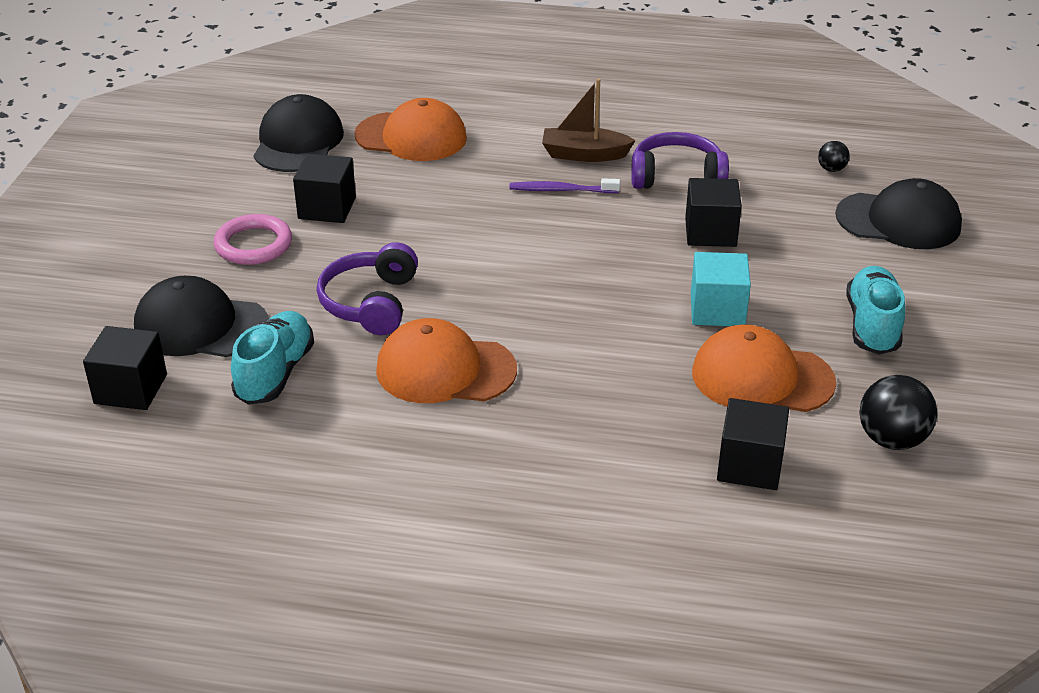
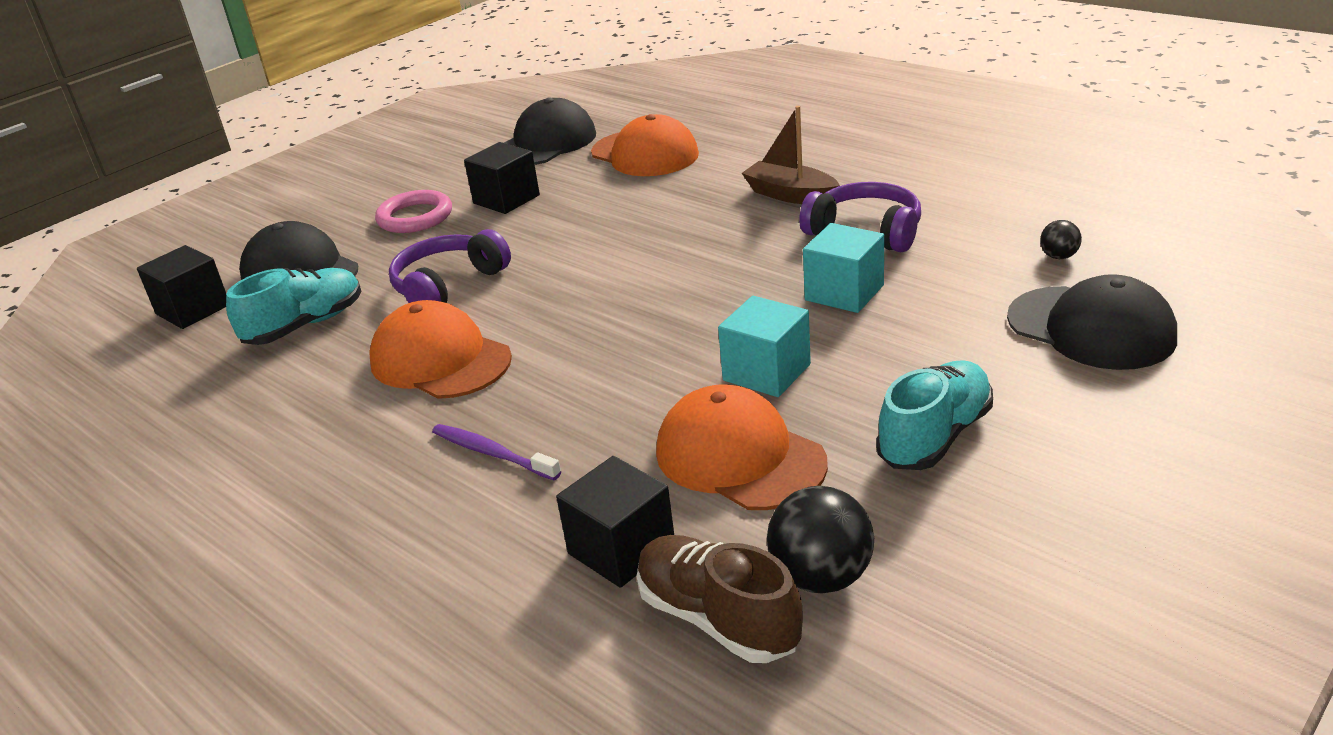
camera: 35 degrees right, 5 degrees down
purple toothbrush [509,178,620,193] -> purple toothbrush moved to [432,424,561,480]
black cube [685,178,742,247] -> turquoise cube [803,223,884,313]
none -> brown shoe [636,535,802,663]

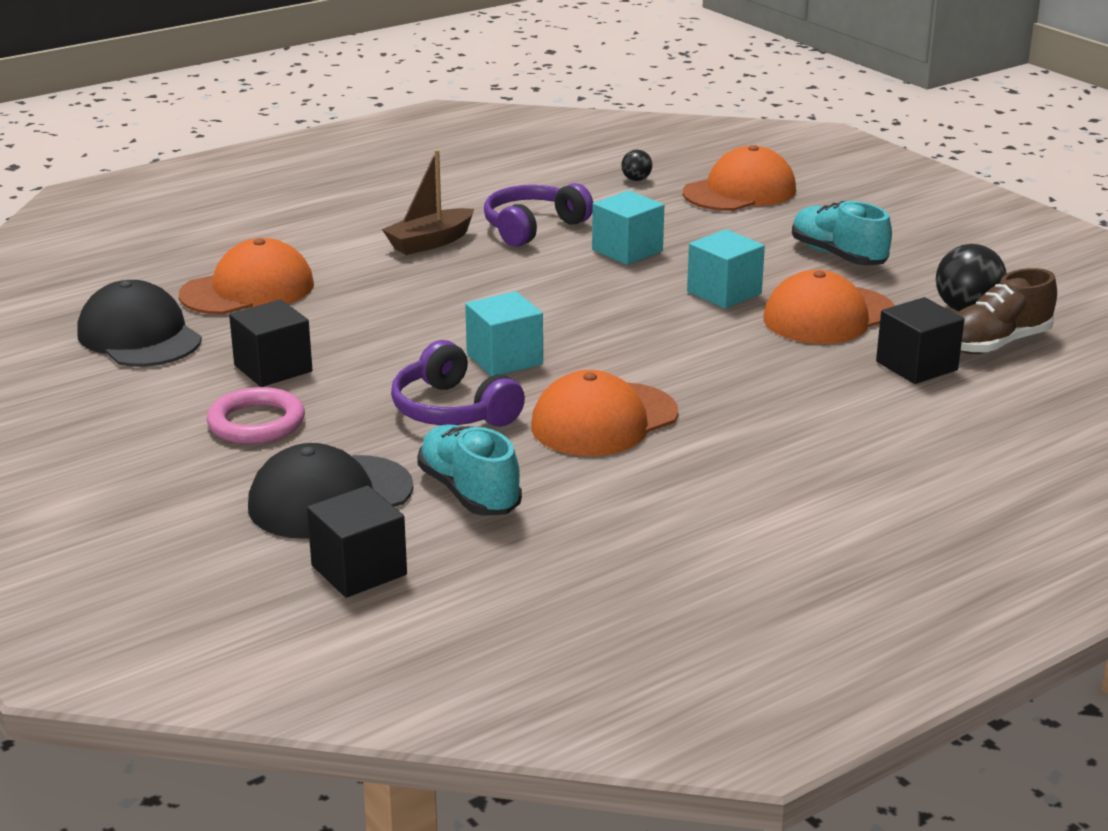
camera: 80 degrees left, 5 degrees down
purple toothbrush [432,424,561,480] -> none
black cap [1007,274,1177,370] -> orange cap [683,145,796,211]
none -> turquoise cube [465,291,543,376]

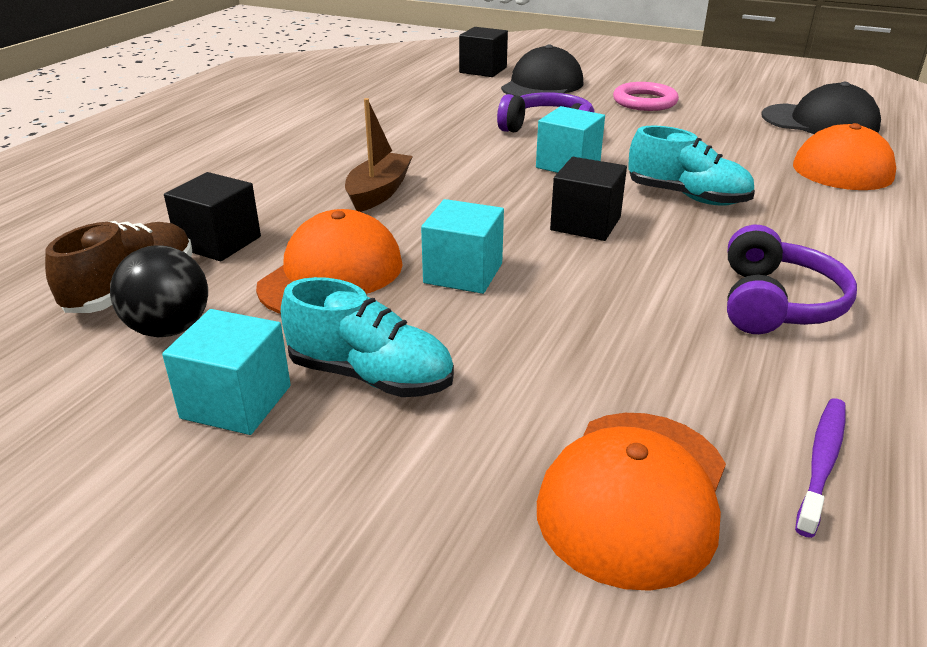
camera: 150 degrees right, 5 degrees up
black cube [229,299,312,387] -> black cube moved to [550,157,627,241]
brown boat [382,150,474,255] -> brown boat moved to [345,98,413,212]
turquoise shoe [417,424,522,516] -> turquoise shoe moved to [628,126,755,206]
orange cap [531,370,678,456] -> none
turquoise cube [592,190,664,265] -> turquoise cube moved to [162,309,291,435]
black ball [621,150,652,181] -> purple toothbrush [795,398,846,538]

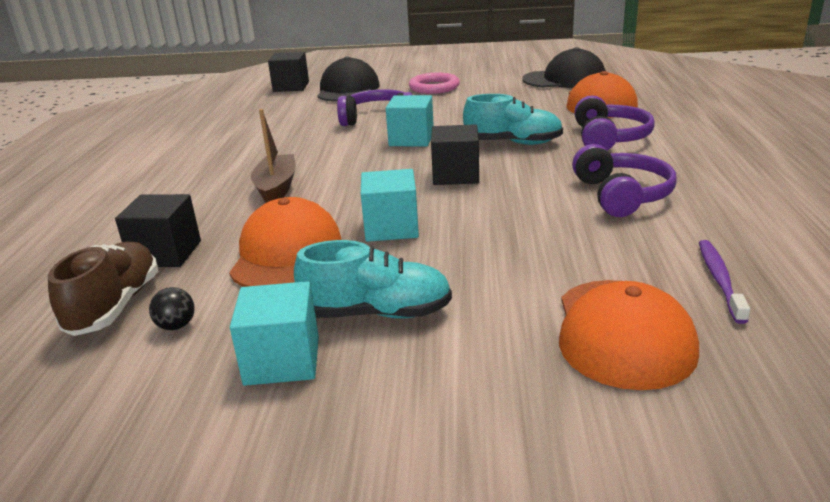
camera: 20 degrees left, 5 degrees down
black ball [110,245,208,337] -> black ball [149,287,195,330], size x0.53
none -> purple headphones [574,95,655,150]

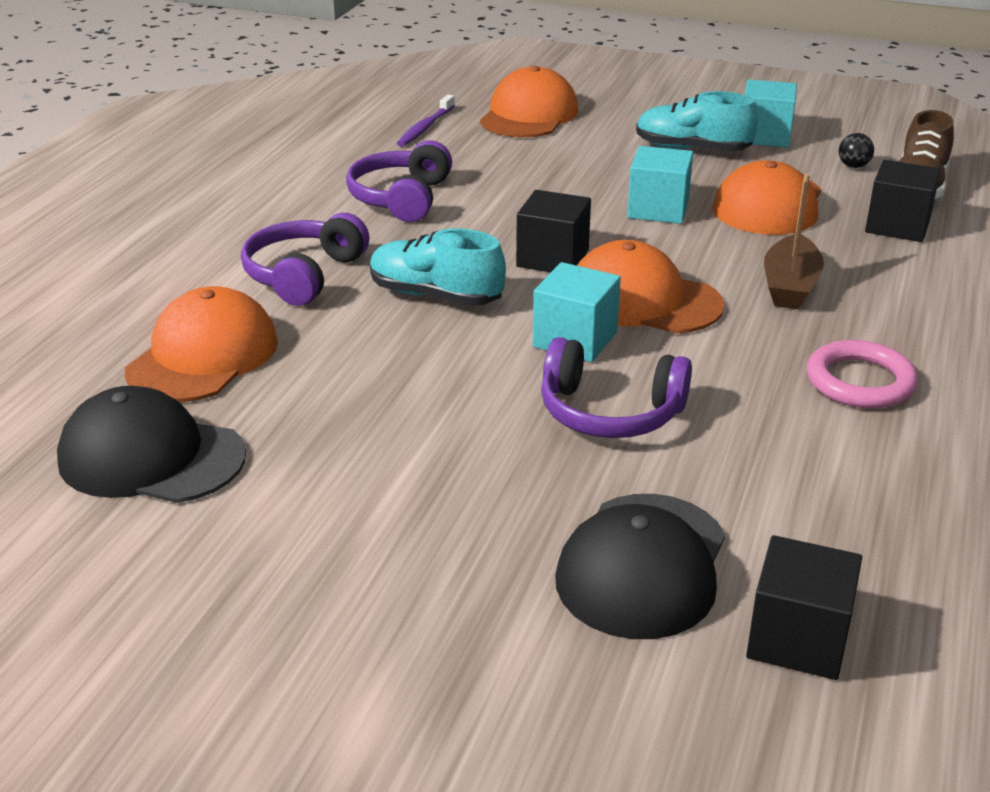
camera: 165 degrees left, 5 degrees up
pink ring [409,72,460,94] -> pink ring moved to [807,340,918,408]
none -> orange cap [577,240,725,333]

